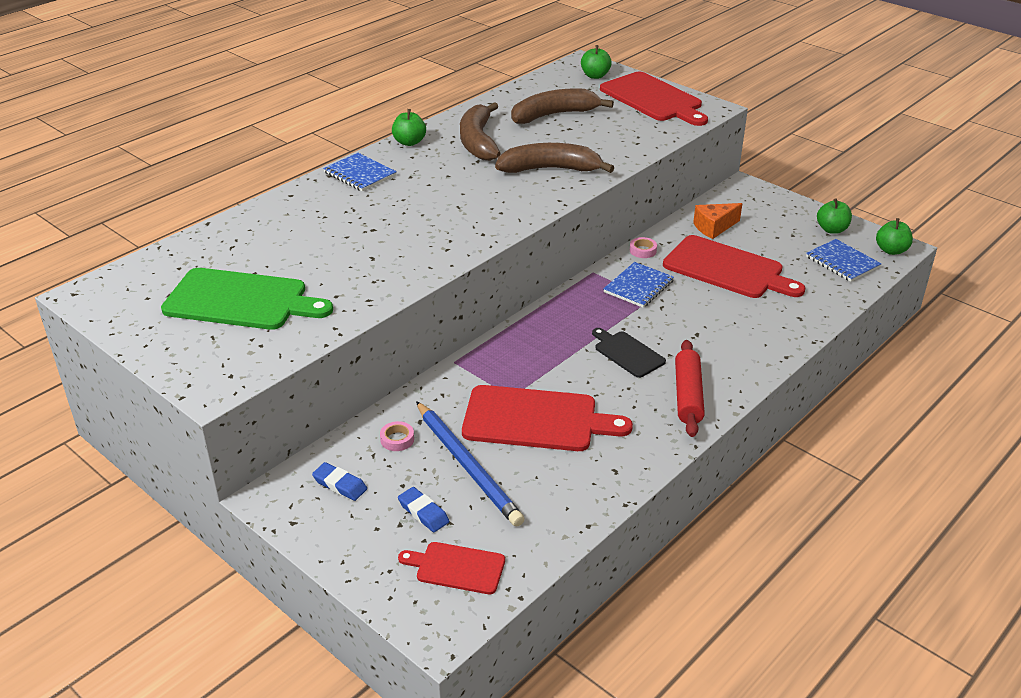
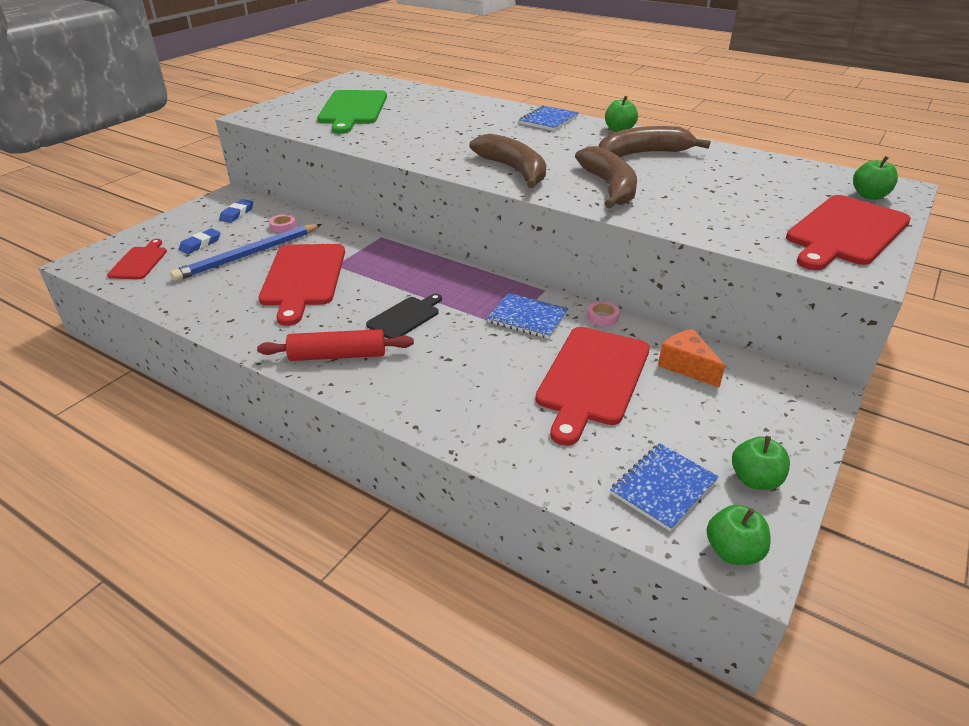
camera: 80 degrees right, 0 degrees up
brown banana [511,88,614,124] -> brown banana moved to [469,134,546,188]

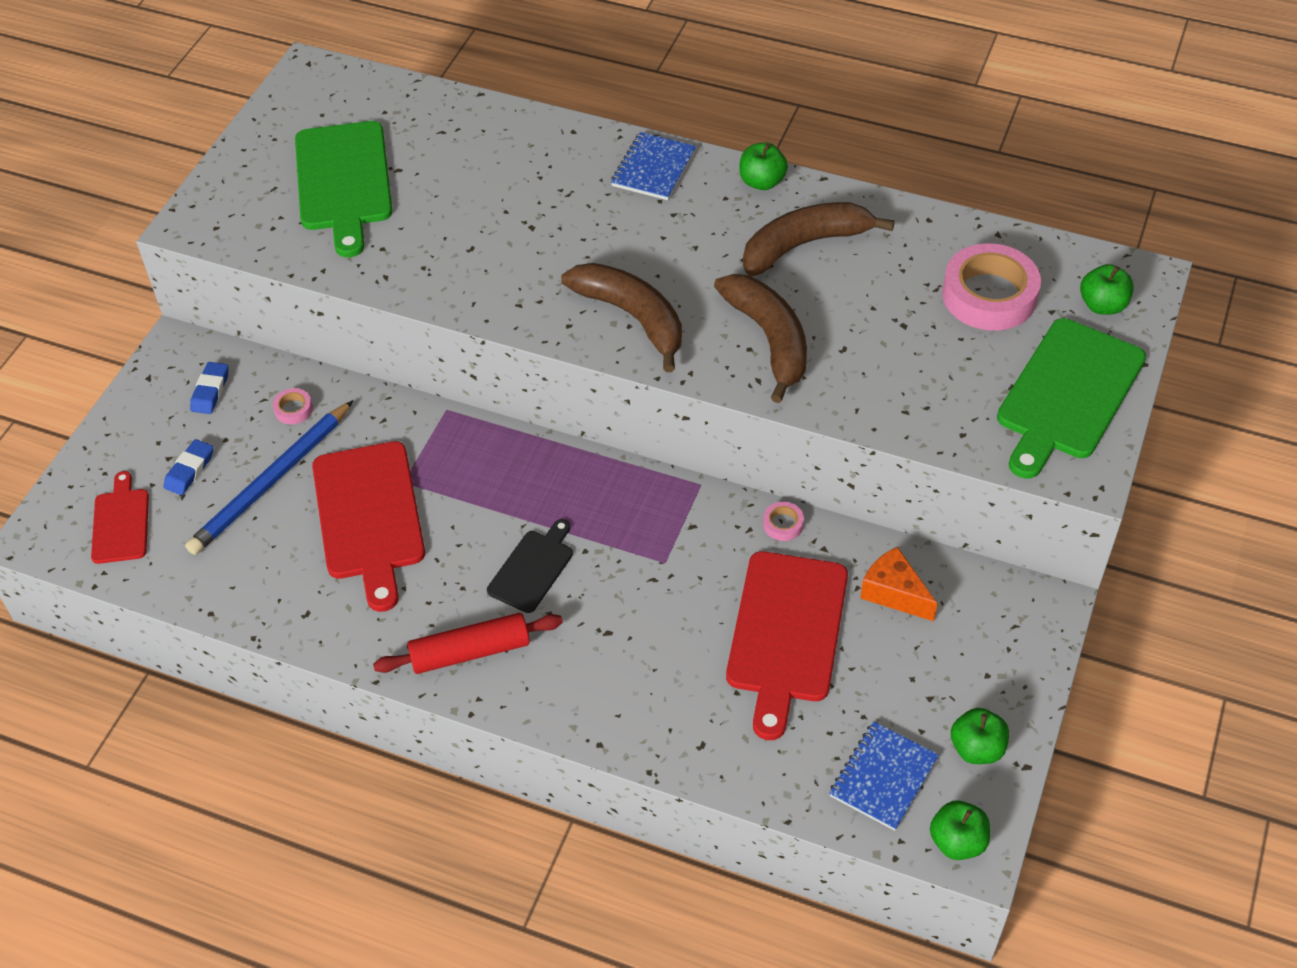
camera: 10 degrees left, 15 degrees up
blue notebook [487,293,569,339] -> none
red cutting board [786,195,911,270] -> green cutting board [997,318,1146,479]
none -> pink tape [942,243,1041,330]

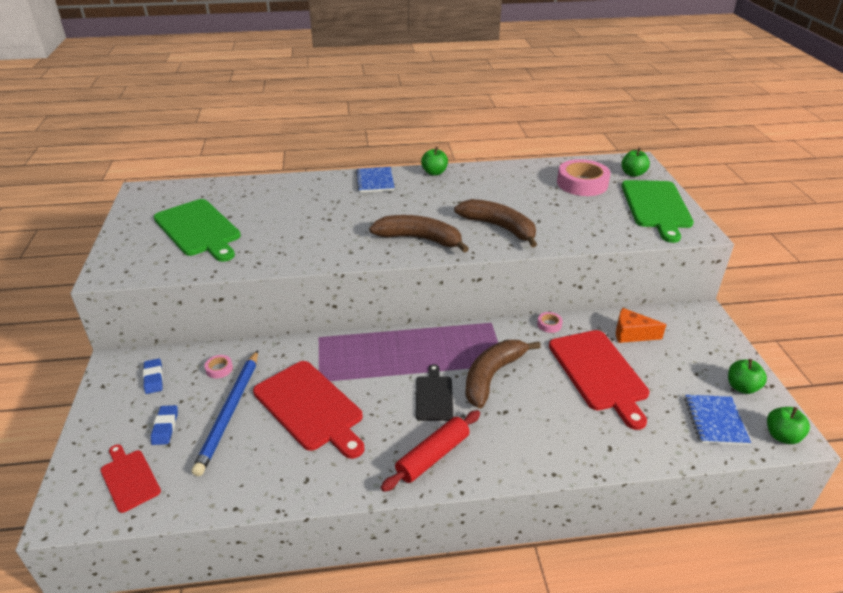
camera: 30 degrees left, 15 degrees down
brown banana [743,202,895,276] -> brown banana moved to [465,340,541,408]

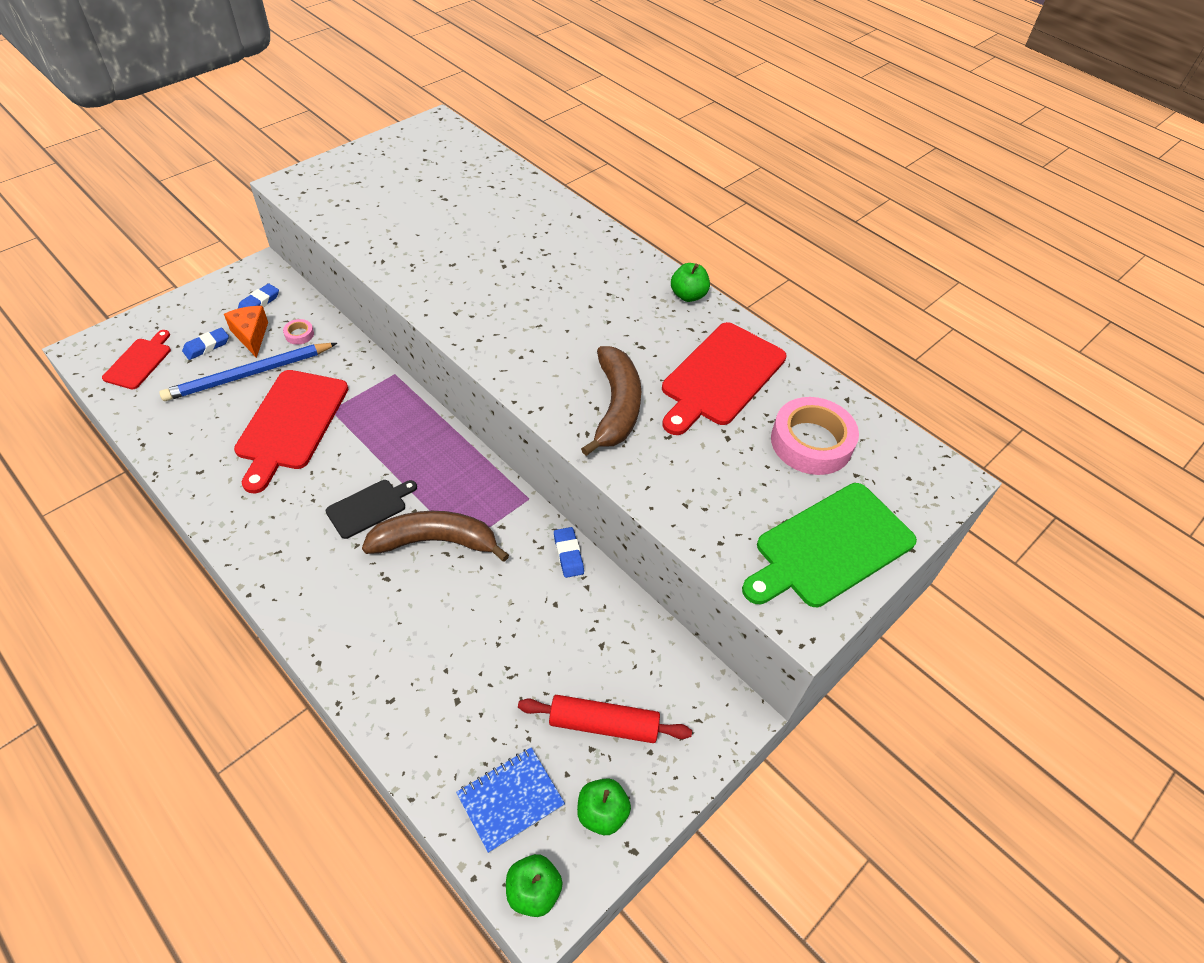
camera: 50 degrees right, 15 degrees up
green cutting board [154,199,241,262] -> none
blue notebook [355,167,395,193] -> none
brown banana [369,215,469,253] -> none
red rolling pin [381,410,480,492] -> red rolling pin moved to [518,695,692,743]
pink tape [537,312,563,333] -> blue eraser [554,527,584,578]
red cutting board [549,330,649,430] -> red cutting board moved to [662,322,787,435]
orange cheese [616,308,666,343] -> orange cheese moved to [224,306,268,358]
green apple [621,148,650,177] -> none

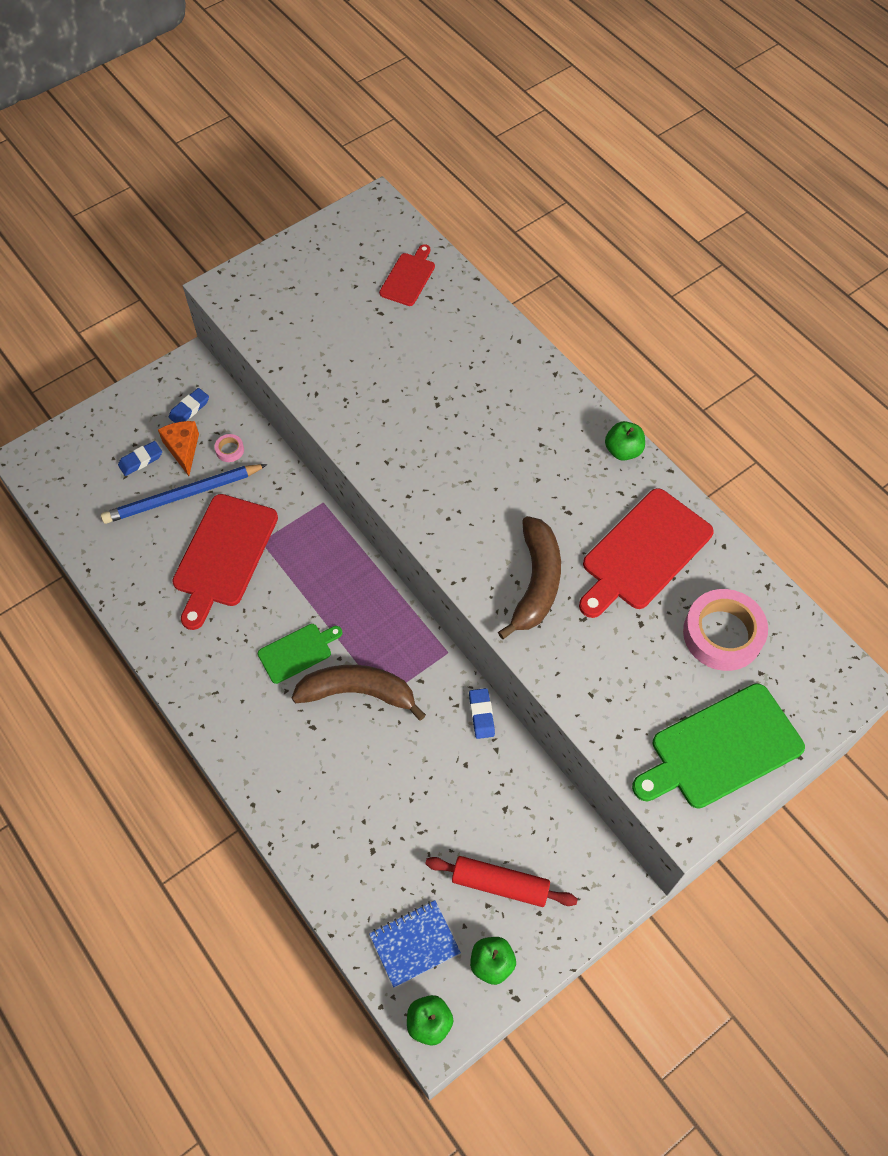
camera: 10 degrees right, 10 degrees up
red cutting board [102,330,171,389] -> red cutting board moved to [379,244,435,306]
black cutting board [326,480,417,539] -> green cutting board [258,624,343,684]

